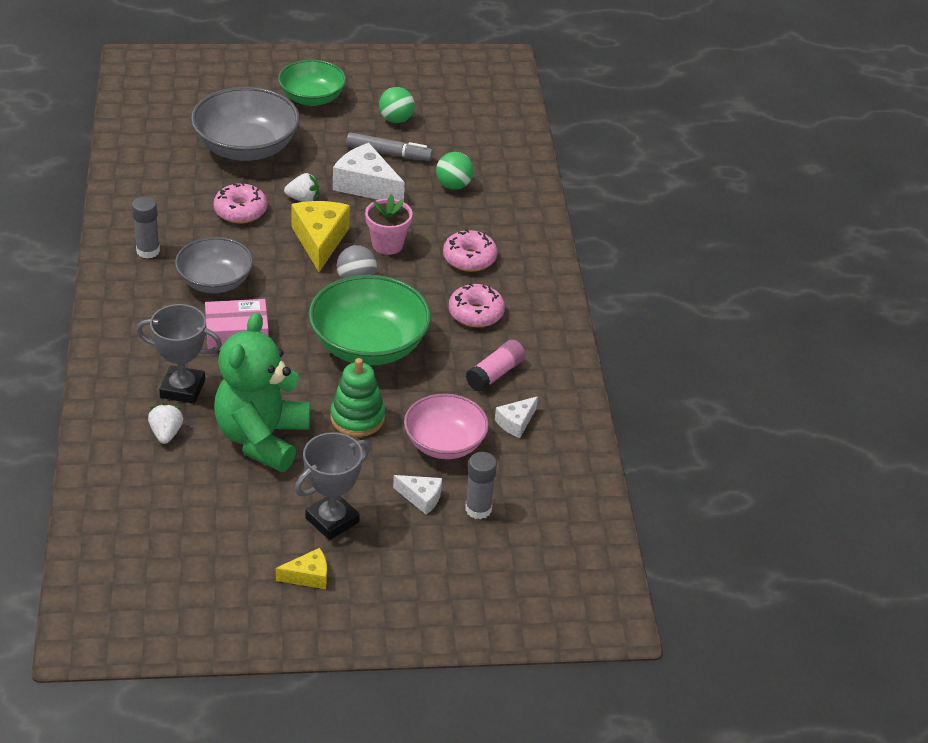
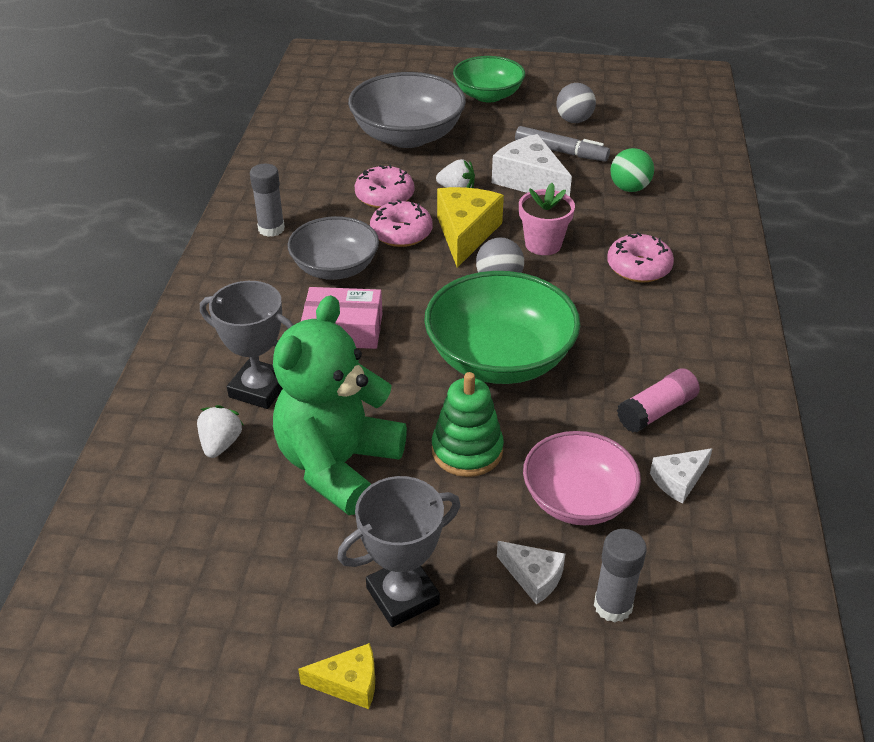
camera: 15 degrees right, 0 degrees up
green ball [379,87,415,123] -> grey ball [556,83,596,123]
pink donut [449,283,505,327] -> pink donut moved to [370,200,432,247]

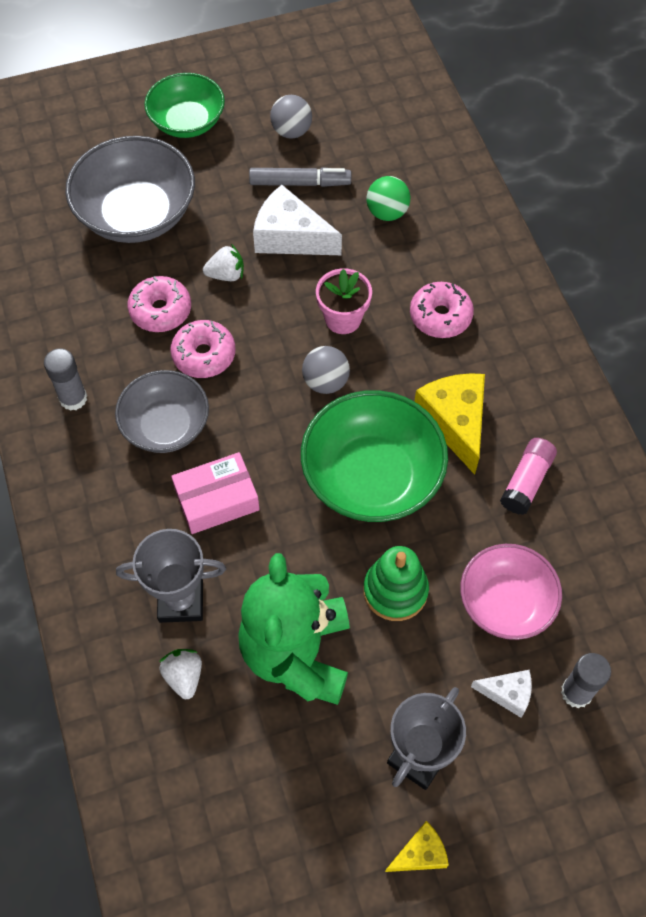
camera: 25 degrees left, 20 degrees up
yellow cheese [437,187,504,268] -> yellow cheese moved to [414,373,485,475]
white cheese [650,448,713,504] -> none

